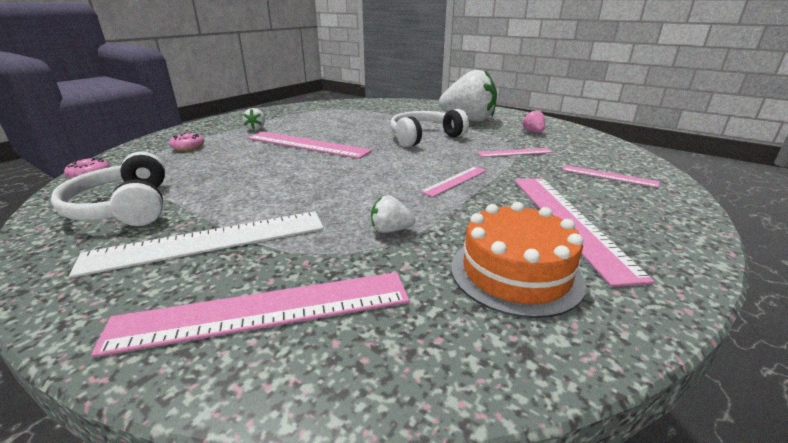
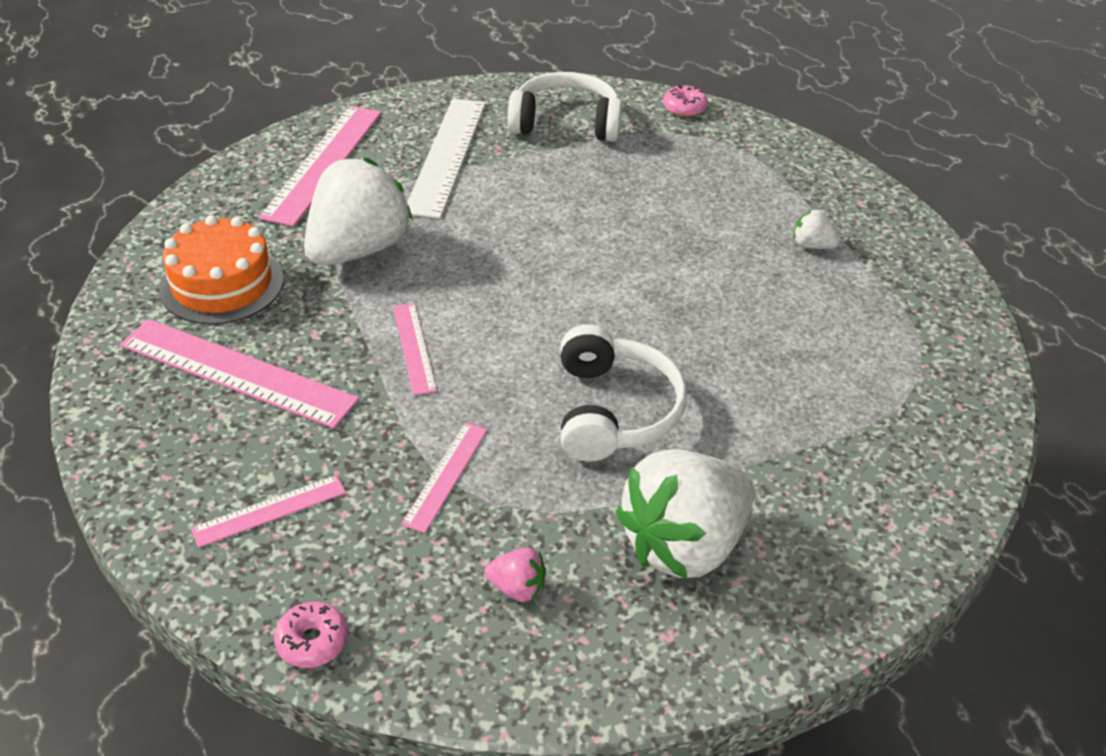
camera: 120 degrees right, 15 degrees up
pink donut [169,132,204,151] -> pink donut moved to [274,602,348,668]
pink ruler [247,132,372,159] -> none
white strawberry [371,195,415,233] -> white strawberry [304,157,413,266], size x2.44

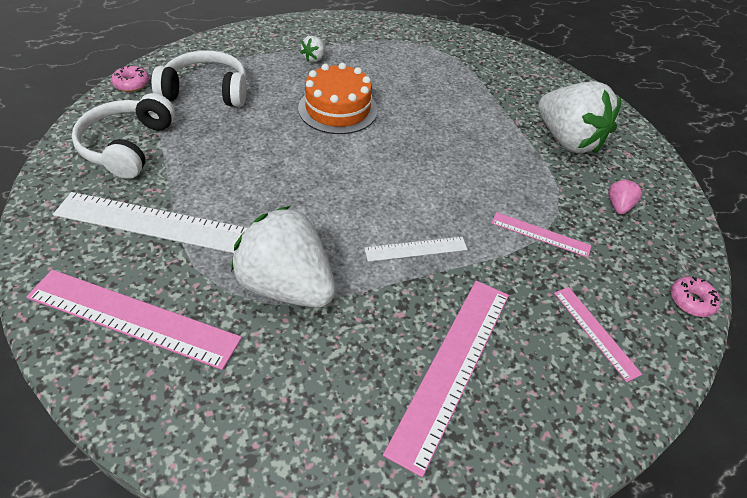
camera: 90 degrees left, 5 degrees up
orange cake [159,215,284,325] -> orange cake moved to [298,63,378,134]
pink ruler [393,303,437,395] -> white ruler [364,237,468,262]
white headphones [560,324,687,462] -> white headphones moved to [151,50,247,107]

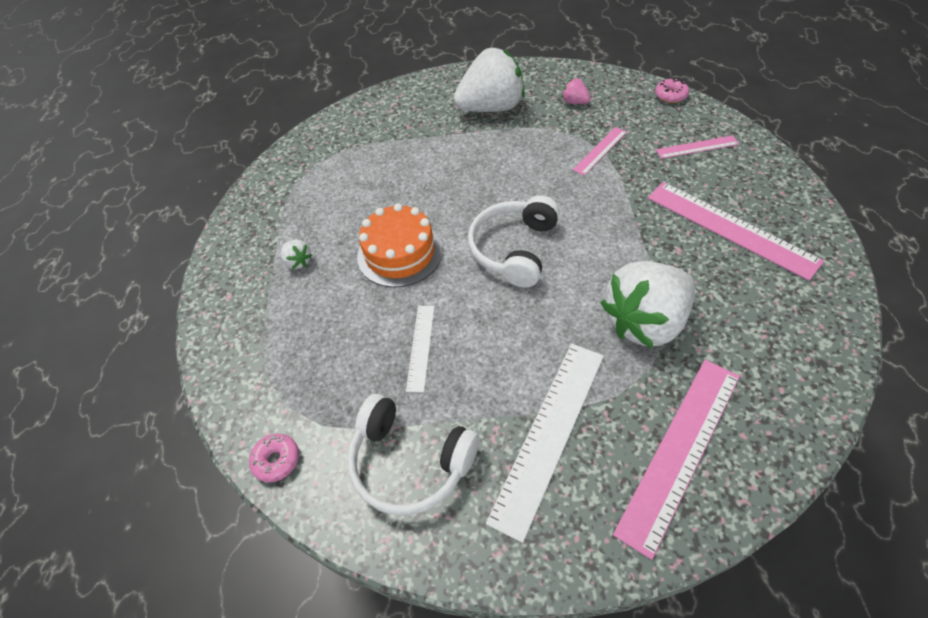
camera: 65 degrees left, 5 degrees up
white headphones [151,50,247,107] -> white headphones moved to [468,195,560,288]
white ruler [364,237,468,262] -> white ruler moved to [406,306,435,393]

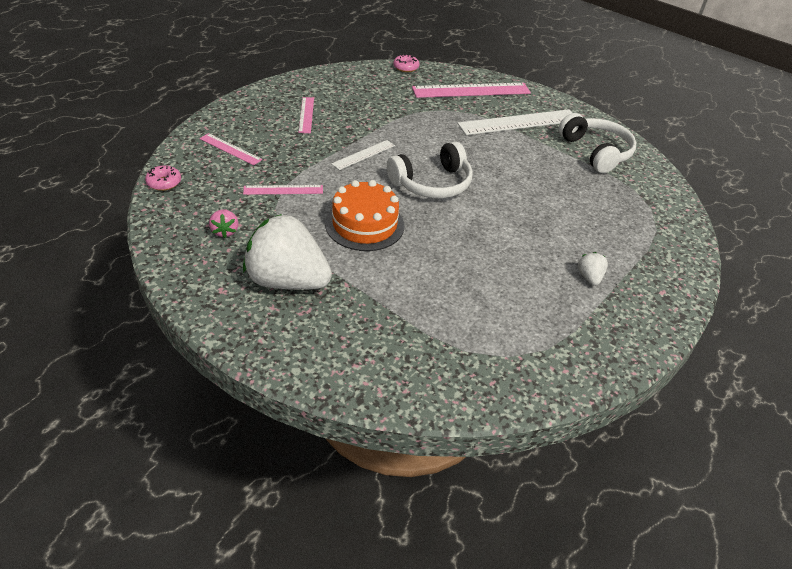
camera: 145 degrees left, 10 degrees down
pink donut [249,434,299,482] -> pink donut moved to [393,54,419,72]
orange cake [357,203,443,288] -> orange cake moved to [325,180,404,251]
white ruler [406,306,435,393] -> white ruler moved to [331,140,395,170]
white strawberry [601,261,695,348] -> none
pink ruler [648,182,824,281] -> pink ruler [298,97,314,133], size x0.53

